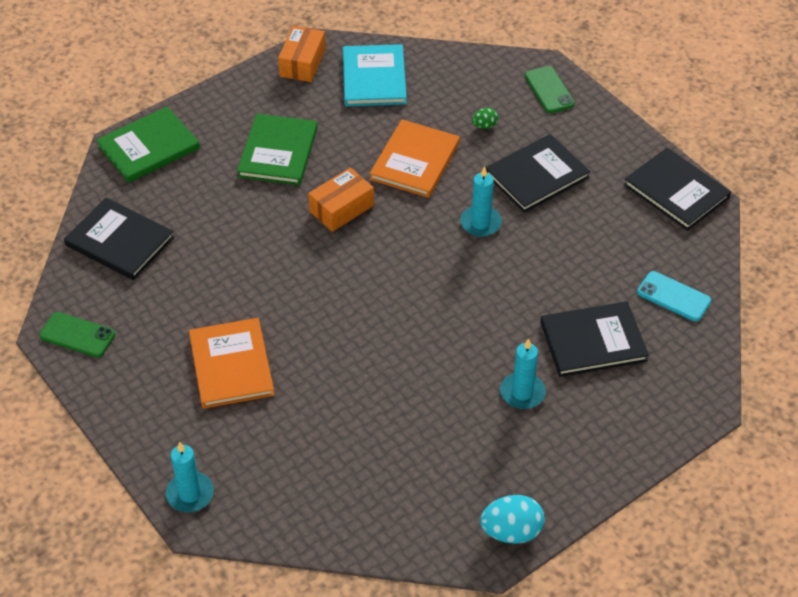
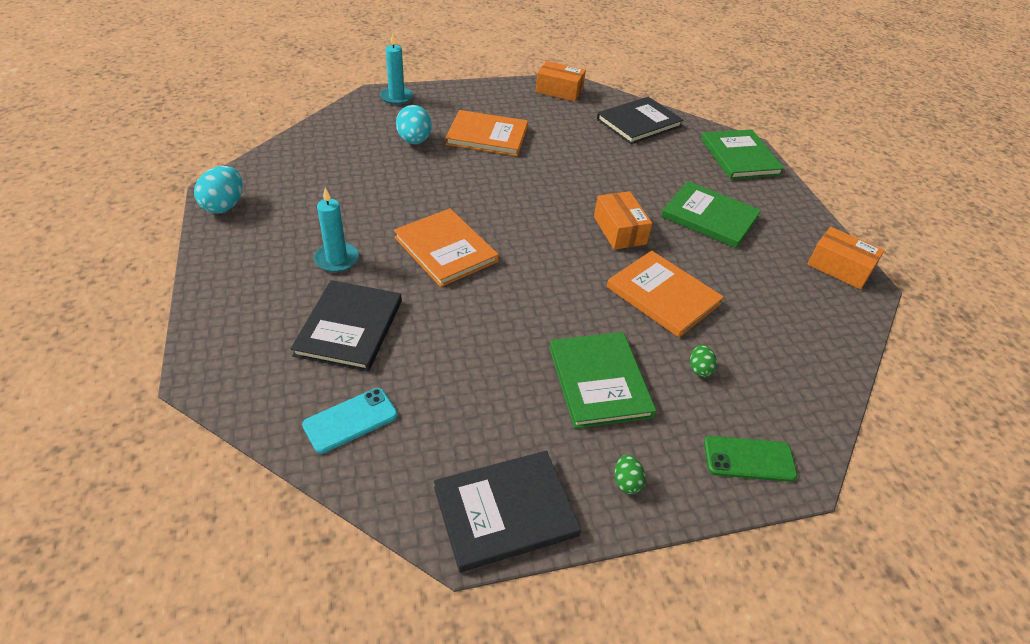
camera: 110 degrees right, 5 degrees down
green phone [39,312,115,357] -> orange box [536,61,586,101]
turquoise book [343,44,407,106] -> none
turquoise candle [460,166,502,237] -> none
black book [486,134,590,213] -> green book [549,332,656,429]
none -> orange book [394,208,499,287]
none -> turquoise egg [396,105,432,144]
none -> green egg [615,455,646,494]

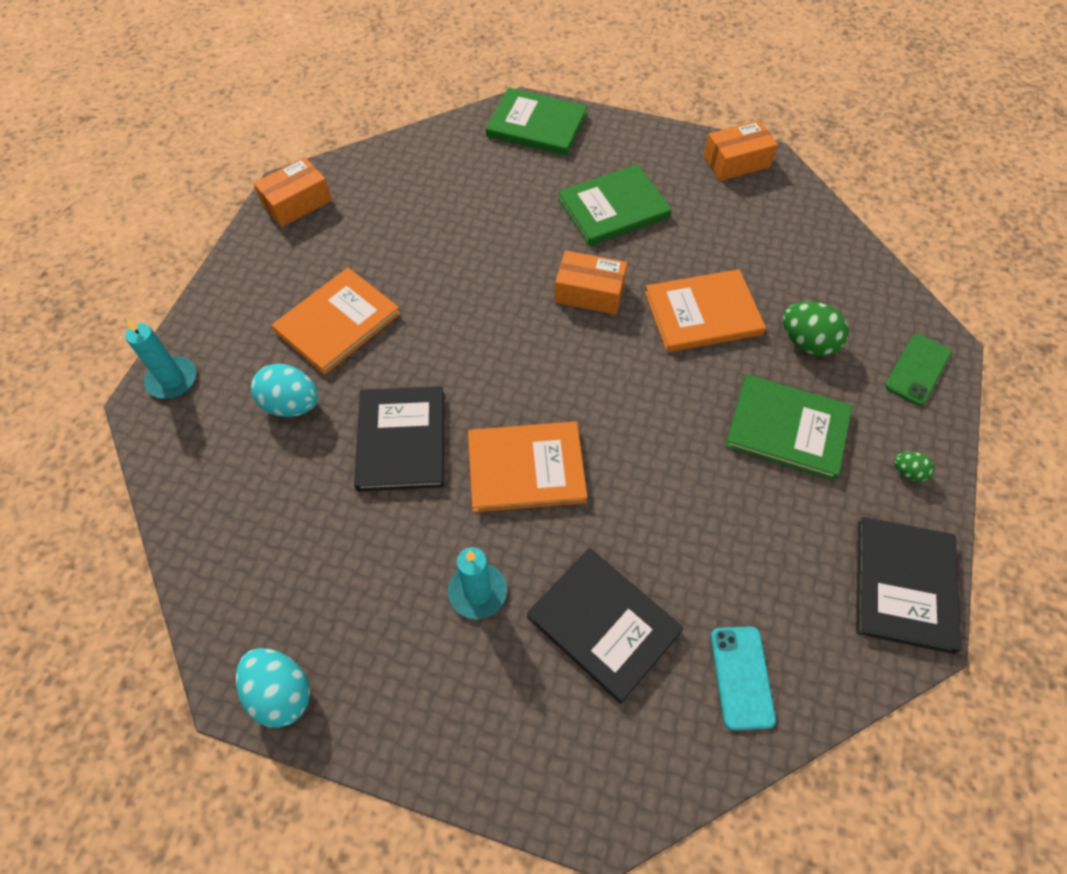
camera: 55 degrees left, 15 degrees up
black book [597,97,683,144] -> black book moved to [354,386,444,492]
green egg [690,345,717,377] -> green egg [783,301,849,356], size x1.88

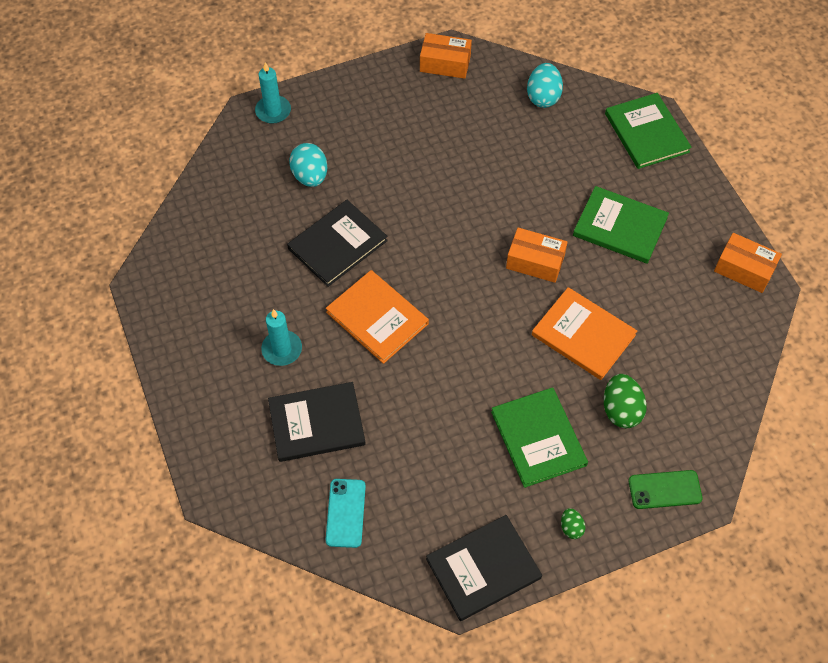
camera: 50 degrees right, 0 degrees up
turquoise egg [236,648,310,728] -> turquoise egg moved to [527,63,563,108]
orange book [271,268,400,375] -> none
black book [527,548,684,704] -> black book turned 75 degrees clockwise [268,382,366,462]
orange box [555,250,627,315] -> orange box turned 45 degrees counterclockwise [506,228,568,283]
turquoise phone [711,626,776,730] -> turquoise phone turned 45 degrees counterclockwise [326,479,366,548]

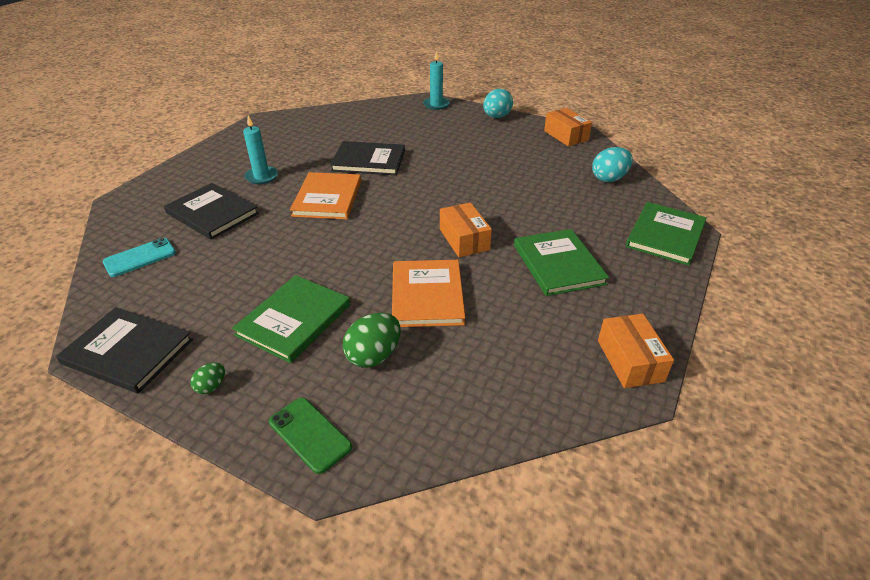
camera: 50 degrees right, 20 degrees down
turquoise egg [289,143,328,187] -> turquoise egg moved to [483,89,513,118]

